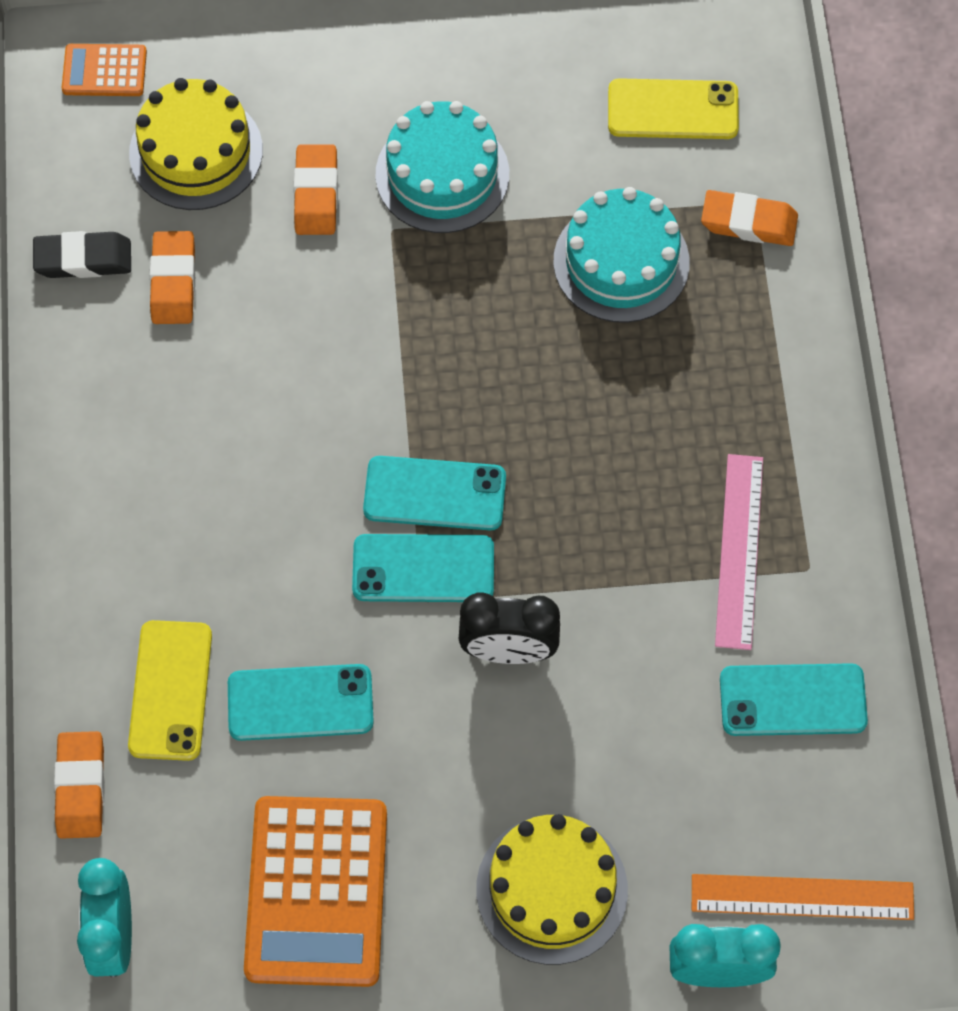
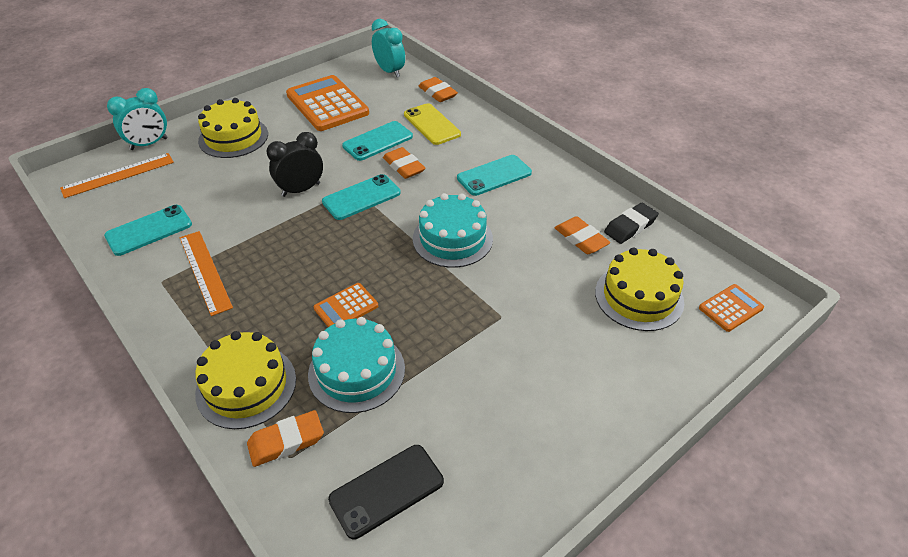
camera: 145 degrees right, 20 degrees down
orange eraser [294,144,338,235] -> orange eraser moved to [383,147,426,179]
turquoise phone [363,456,506,530] -> turquoise phone moved to [457,155,532,196]
turquoise cake [375,101,509,233] -> turquoise cake moved to [413,193,493,268]
yellow phone [608,78,739,139] -> black phone [328,445,444,539]
pink ruler [715,454,763,650] -> orange ruler [180,231,233,316]
none -> yellow cake [195,331,296,429]
none -> orange calculator [314,283,378,327]

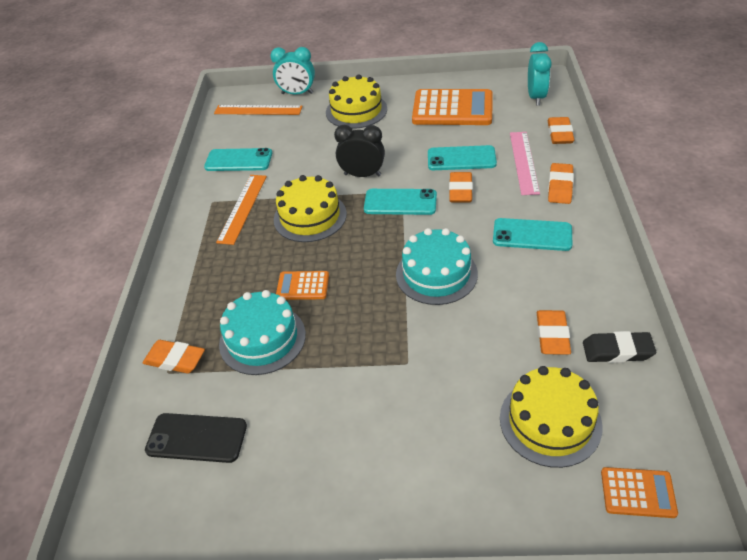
camera: 45 degrees right, 0 degrees up
yellow cake [195,331,296,429] -> yellow cake moved to [274,175,347,242]
orange calculator [286,75,369,131] -> orange calculator turned 90 degrees clockwise [412,89,493,125]
yellow phone [404,103,461,145] -> pink ruler [510,132,540,195]
none -> orange eraser [548,163,574,204]

